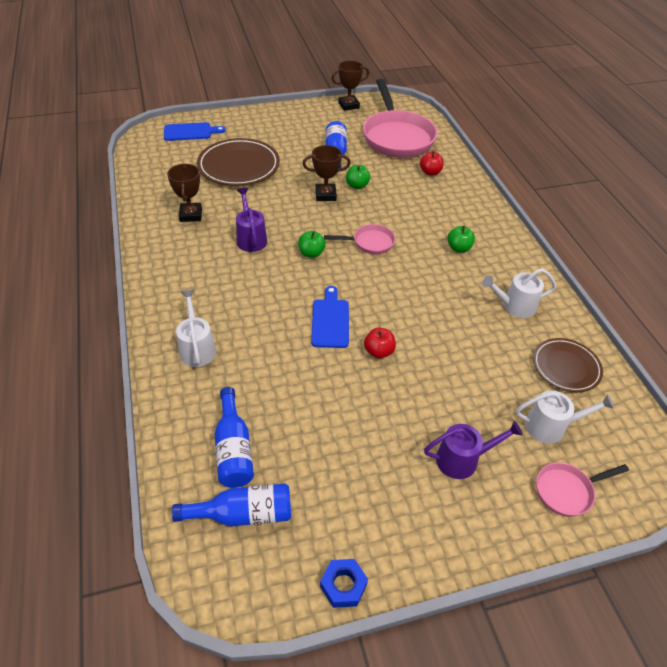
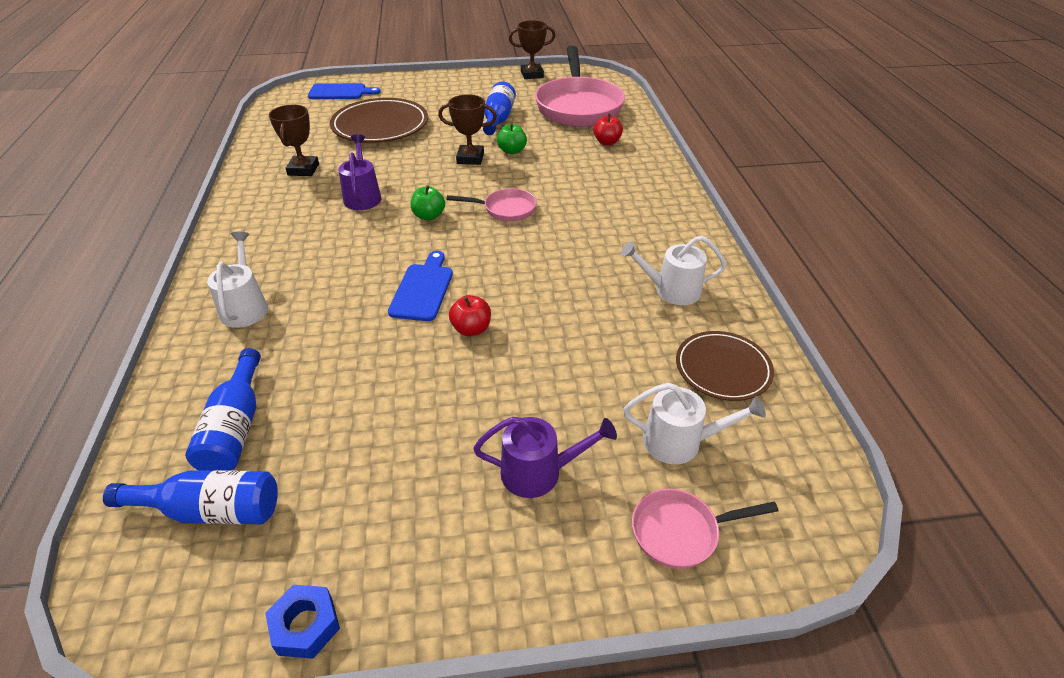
camera: 10 degrees right, 5 degrees down
green apple [447,226,475,253] -> none

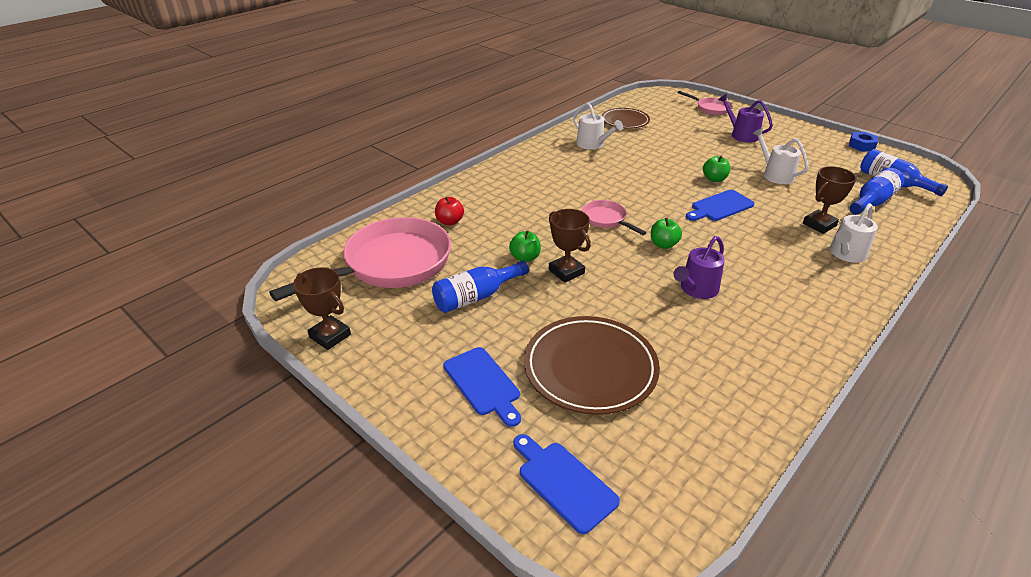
camera: 130 degrees left, 5 degrees down
brown trophy [269,105,319,176] -> brown trophy moved to [803,166,857,234]
red apple [449,295,491,336] -> green apple [703,156,730,182]
white watering can [623,383,766,464] -> white watering can moved to [752,128,809,184]
none -> blue cutting board [443,347,521,427]

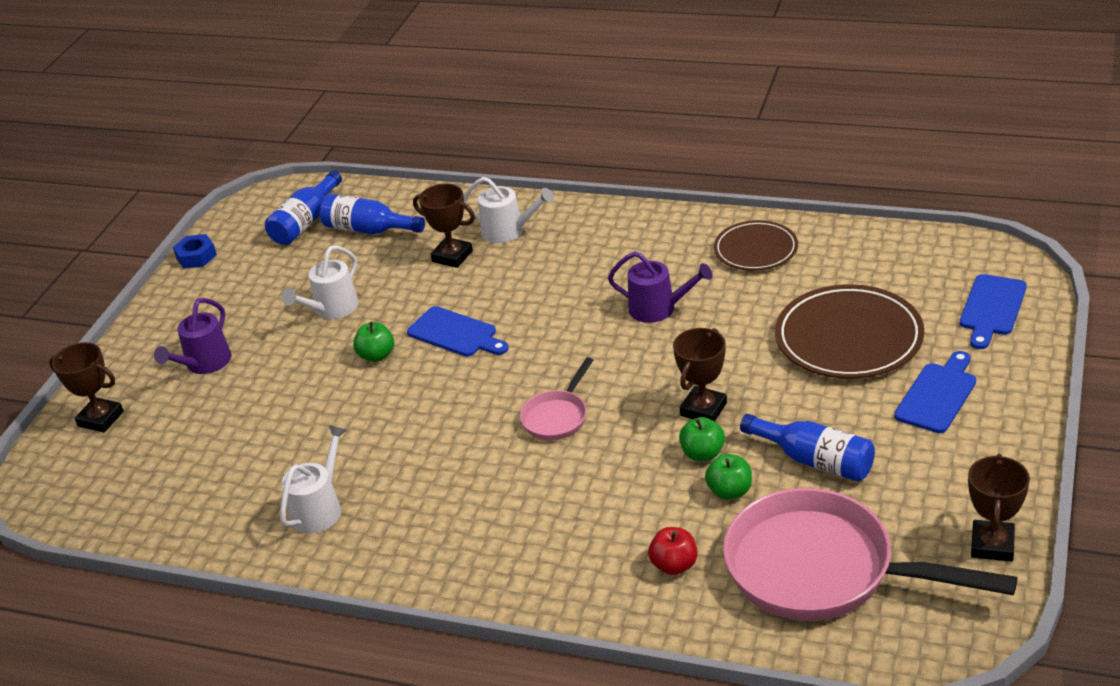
camera: 110 degrees left, 0 degrees up
brown plate [601,108,650,129] -> brown plate moved to [714,220,798,271]
green apple [651,218,682,249] -> green apple moved to [705,454,752,500]
pink pan [678,91,732,115] -> brown trophy [49,342,124,433]

